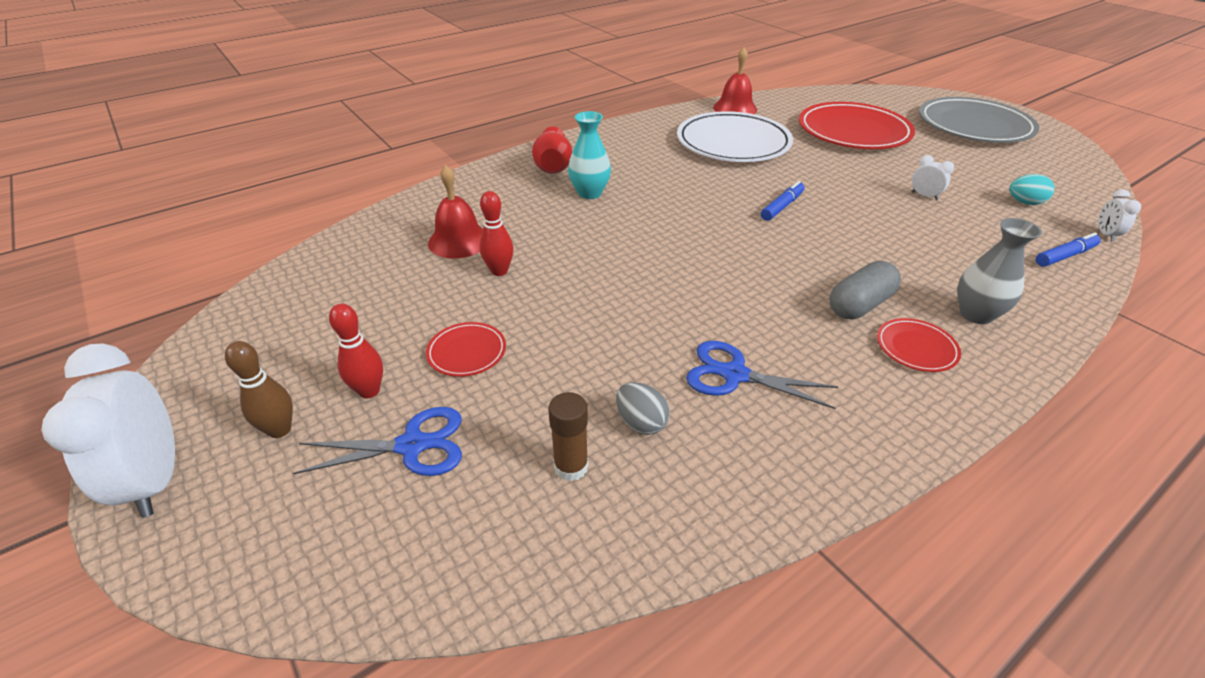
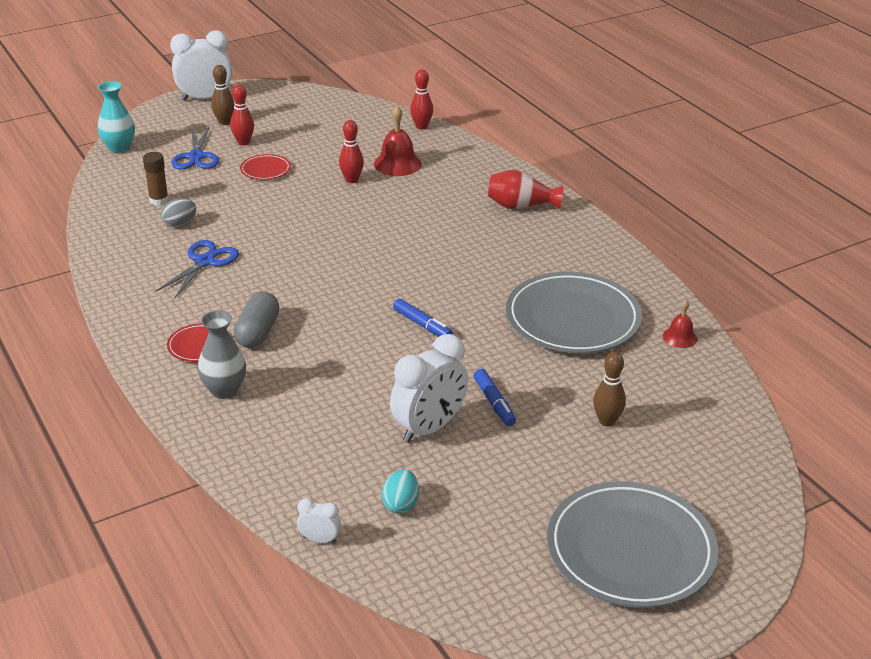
camera: 95 degrees right, 5 degrees down
turquoise vase [568,111,611,199] -> turquoise vase moved to [98,81,135,153]
white plate [677,111,793,162] -> grey plate [506,272,642,353]
red bell [713,47,757,114] -> red bell [663,300,697,348], size x0.59
red plate [799,102,915,149] -> brown bowling pin [593,352,626,427]
grey capsule [829,261,901,319] -> grey capsule turned 45 degrees clockwise [233,292,279,348]
white clock [912,155,954,200] -> white clock [390,334,468,443], size x2.18
blue marker [1036,233,1101,267] -> blue marker moved to [474,369,516,426]
none -> red bowling pin [410,69,433,129]

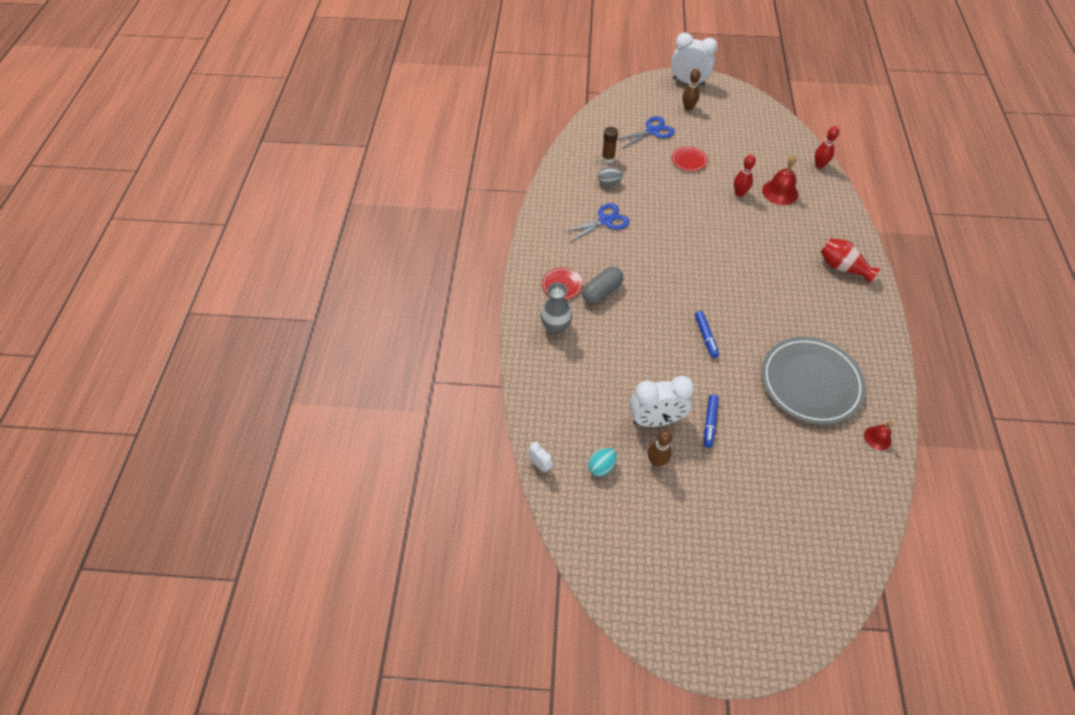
camera: 35 degrees right, 20 degrees up
turquoise vase [98,81,135,153] -> none
blue scissors [171,126,219,170] -> blue scissors turned 150 degrees counterclockwise [617,116,675,148]
red bowling pin [230,84,254,146] -> none
grey plate [547,481,718,608] -> none
brown bowling pin [593,352,626,427] -> brown bowling pin moved to [648,430,672,467]

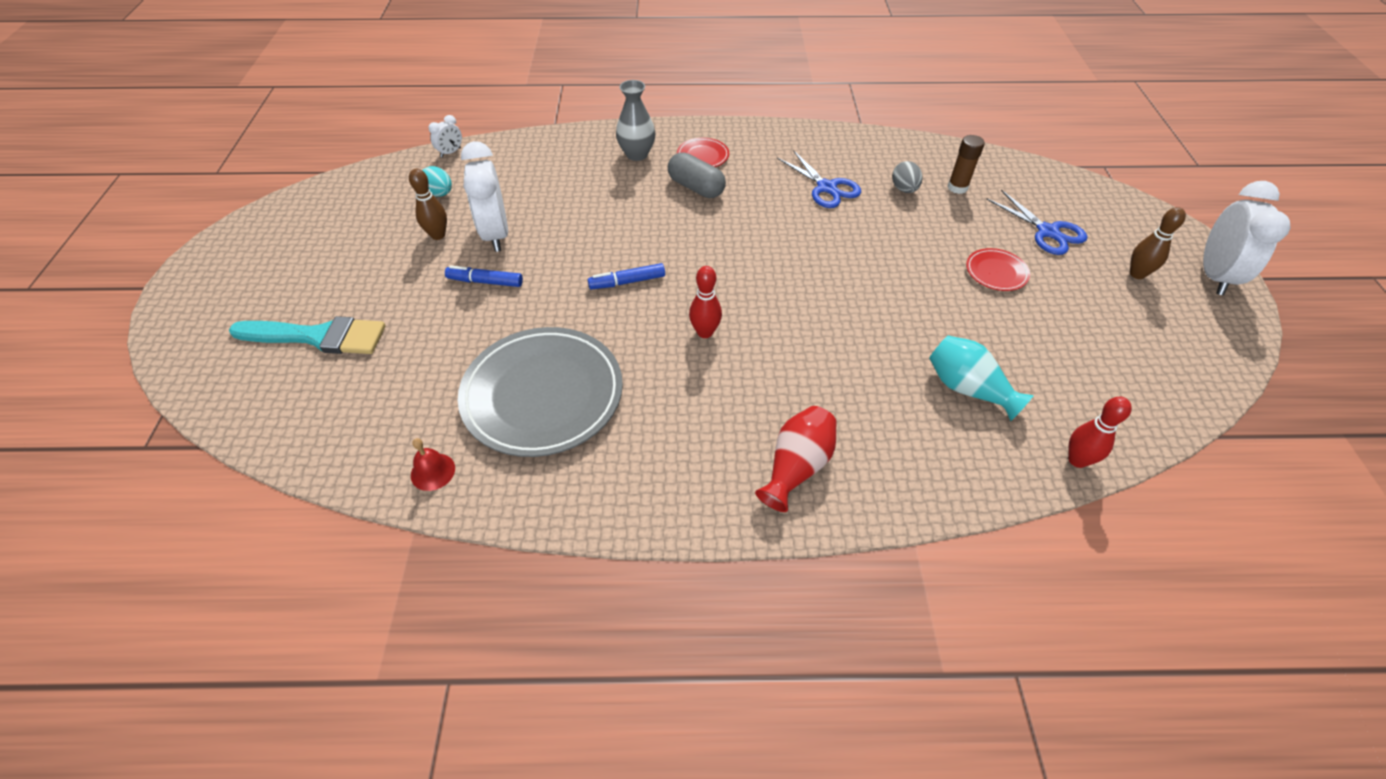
camera: 85 degrees right, 5 degrees down
red bowling pin [734,155,756,197] -> red bowling pin moved to [689,266,722,338]
red bell [762,155,798,205] -> turquoise vase [929,335,1034,421]
none -> turquoise brush [229,316,385,354]

